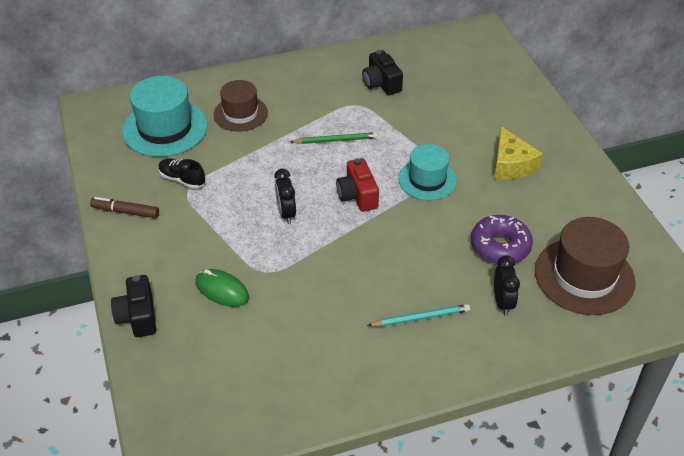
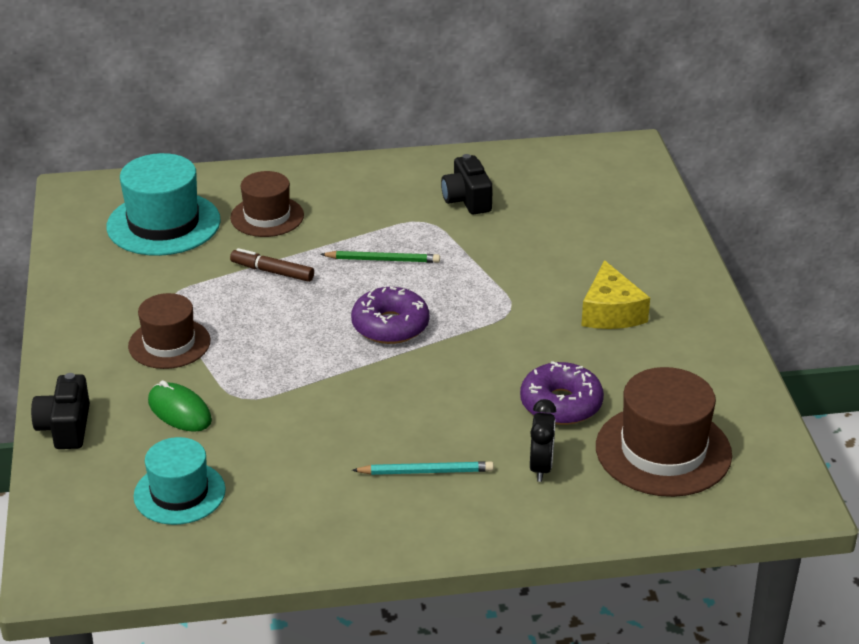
camera: 10 degrees right, 10 degrees down
brown marker [90,197,159,218] -> brown marker moved to [230,248,314,282]
black shoe [159,159,205,189] -> none
black clock [274,169,296,224] -> none
red camera [336,158,379,212] -> purple donut [351,287,429,344]
turquoise hat [398,144,457,200] -> turquoise hat moved to [133,437,226,525]
none -> brown hat [128,293,210,369]

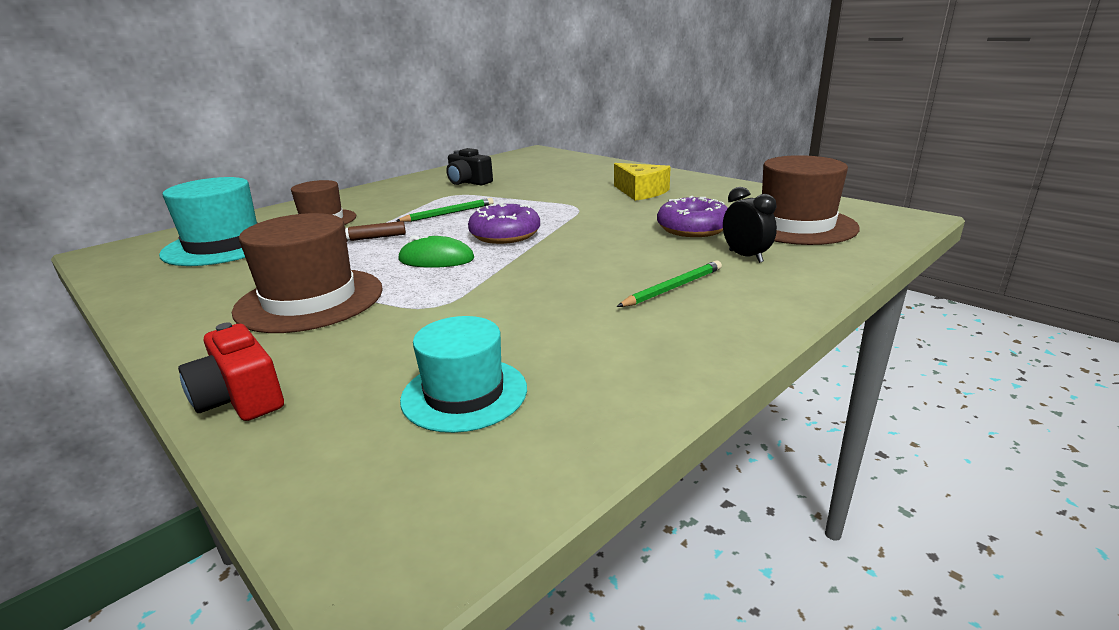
camera: 35 degrees left, 10 degrees down
black camera [31,373,90,449] -> red camera [178,323,284,421]
brown hat [128,293,210,369] -> brown hat [232,213,383,333], size x1.53
green mouse [148,380,212,432] -> green mouse moved to [398,235,474,268]
turquoise pencil [352,461,494,475] -> green pencil [617,261,722,307]

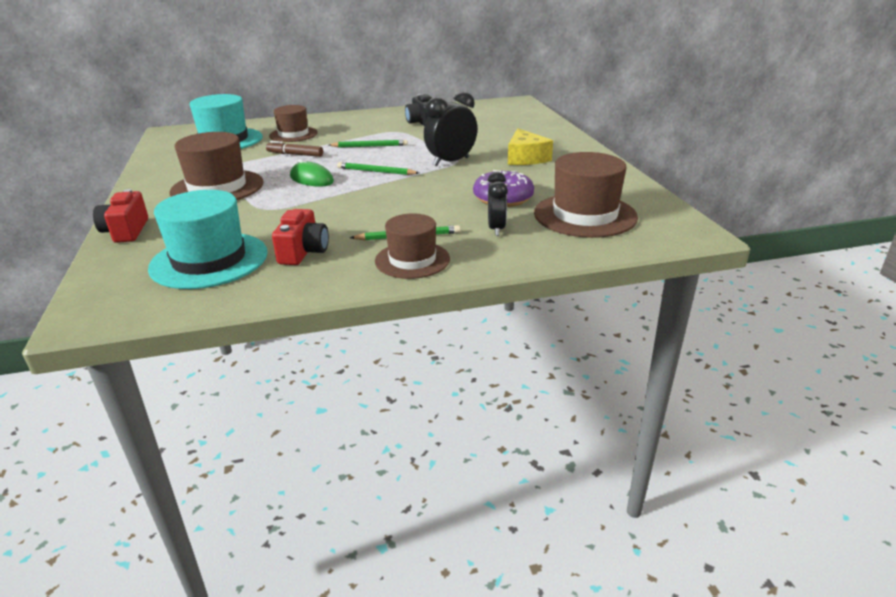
camera: 30 degrees right, 5 degrees up
turquoise hat [400,316,527,433] -> turquoise hat [148,190,268,289], size x1.53
purple donut [468,203,540,244] -> green pencil [337,162,419,175]
none -> red camera [272,209,329,265]
none -> brown hat [375,213,450,279]
none -> black clock [424,91,477,166]

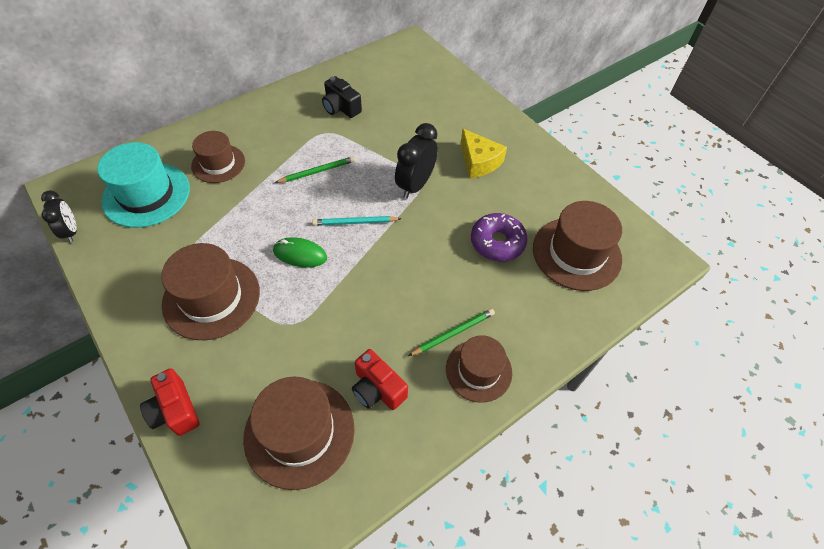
camera: 25 degrees left, 25 degrees up
turquoise hat [148,190,268,289] -> brown hat [243,377,355,490]
brown marker [266,141,323,157] -> none
red camera [272,209,329,265] -> red camera turned 150 degrees clockwise [352,349,408,410]
green pencil [337,162,419,175] -> turquoise pencil [312,216,402,226]
black clock [488,172,508,236] -> black clock moved to [41,190,77,243]

